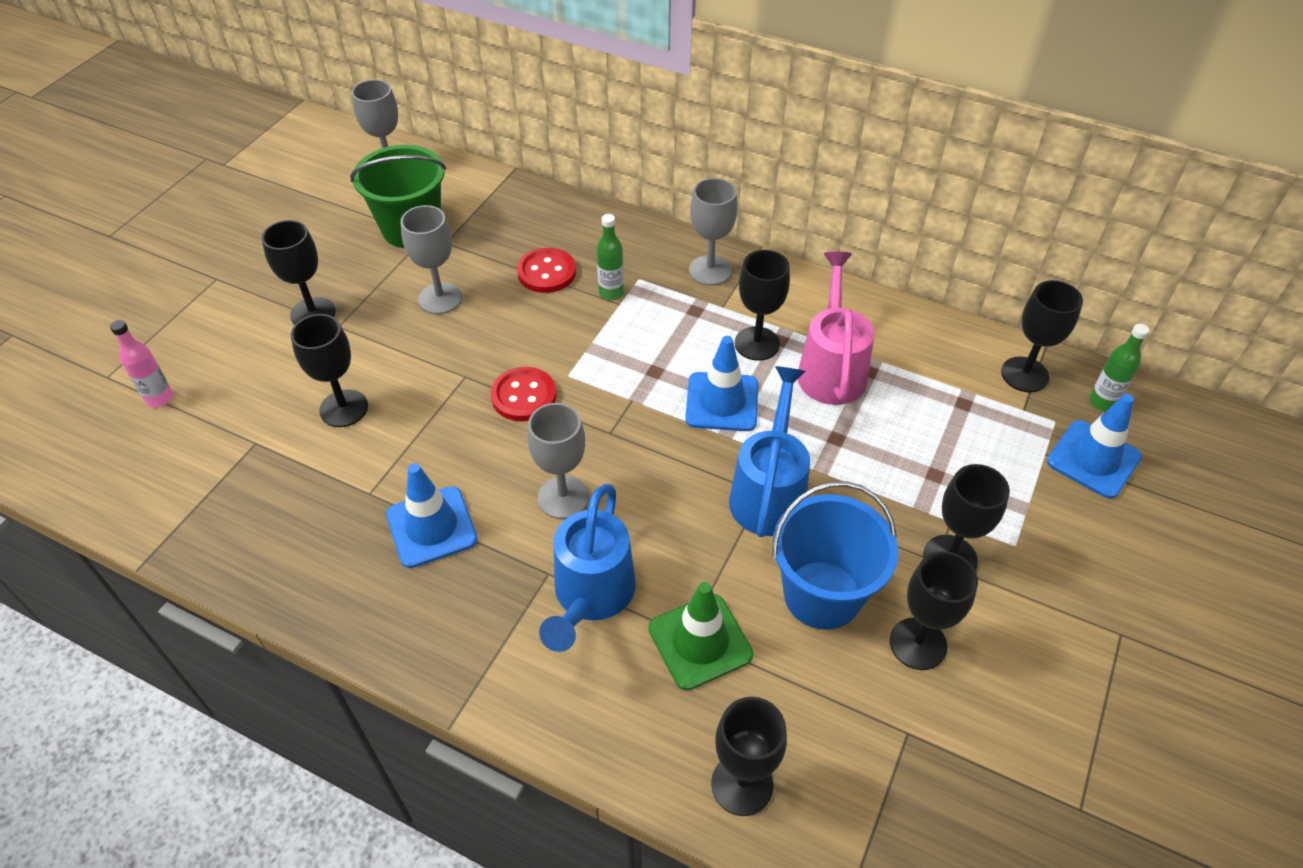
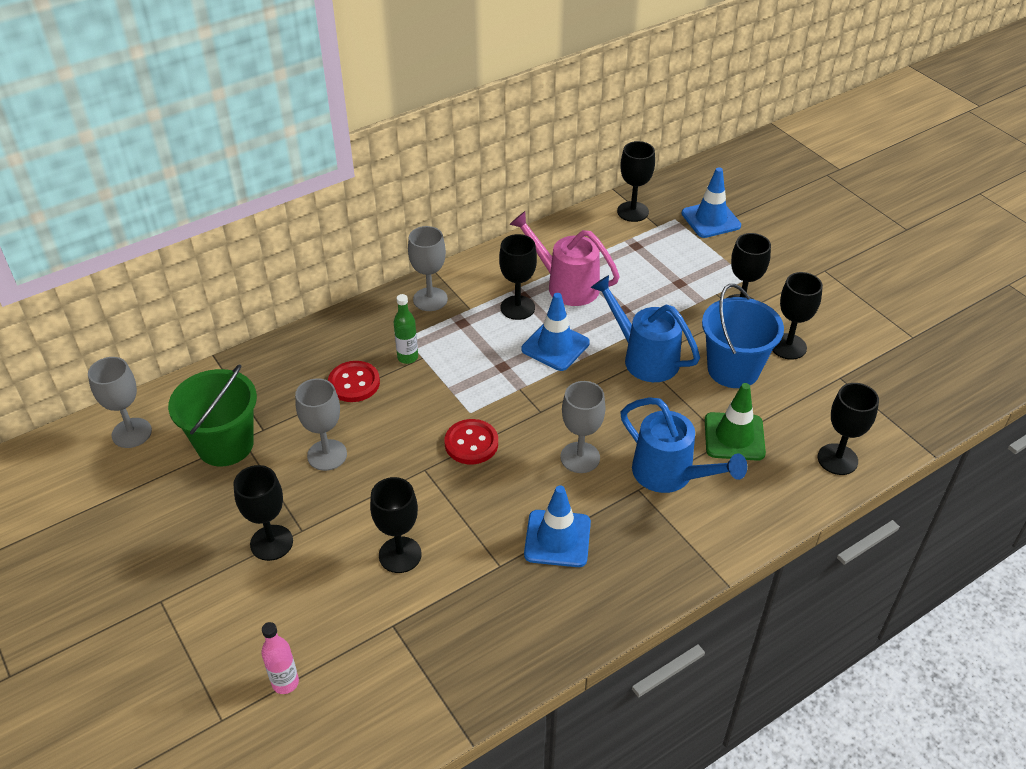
camera: 60 degrees left, 5 degrees down
green bottle [1089,324,1149,411] -> none

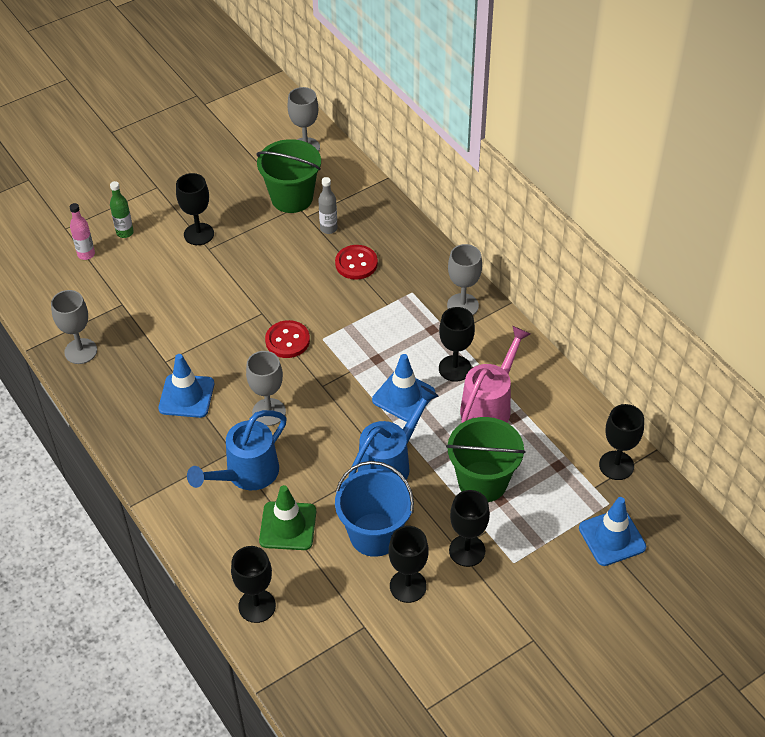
camera: 90 degrees right, 5 degrees up
grey goblet [295,378,347,471] -> grey goblet moved to [51,290,97,364]
black goblet [370,477,422,573] -> none
green bottle [394,294,418,364] -> green bottle moved to [110,181,134,238]
none -> grey bottle [318,177,338,234]
none -> green bucket [446,417,525,502]

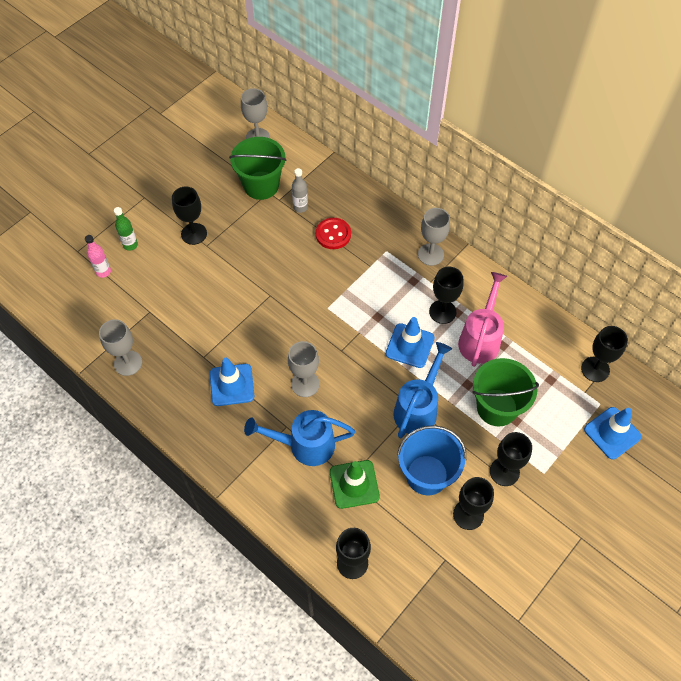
camera: 15 degrees left, 10 degrees up
blue watering can [187,410,287,490] -> blue watering can turned 60 degrees clockwise [244,410,355,466]
red button [265,320,310,358] -> none

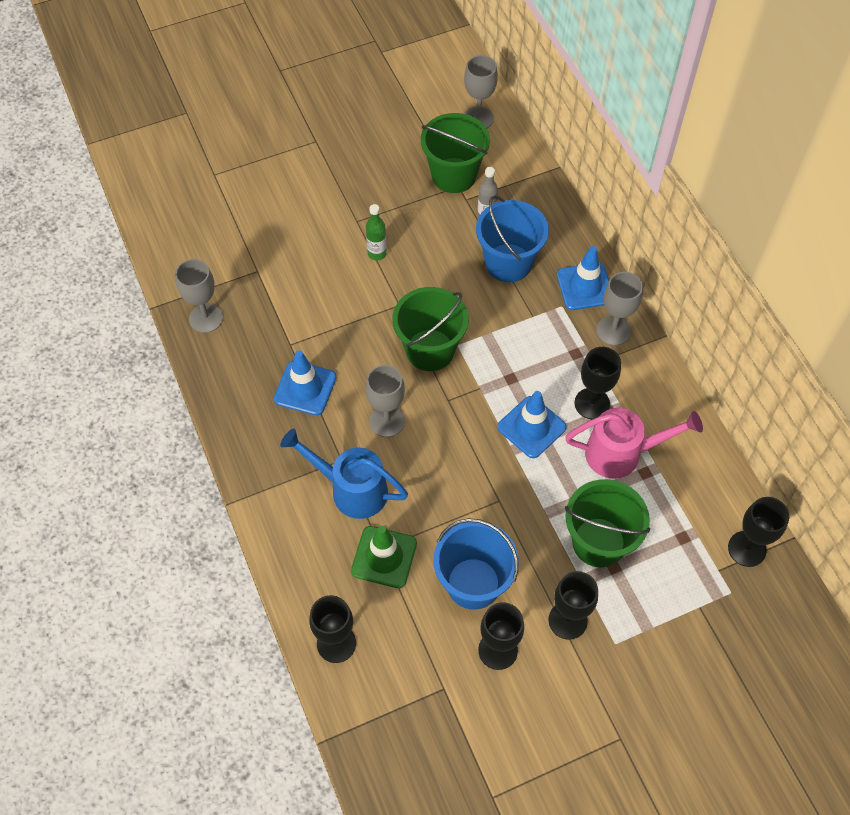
camera: 25 degrees right, 0 degrees up
pink bottle [85,235,111,278] -> none
green bottle [114,207,138,251] -> green bottle moved to [366,204,387,261]
black goblet [172,187,207,245] -> none
red button [316,218,351,249] -> blue bucket [476,196,549,282]
blue watering can [393,342,452,439] -> none
pink watering can [458,272,507,367] -> pink watering can turned 45 degrees clockwise [565,408,703,479]
blue traffic cone [584,407,642,460] -> blue traffic cone moved to [557,246,609,310]
none -> green bucket [392,287,469,371]

